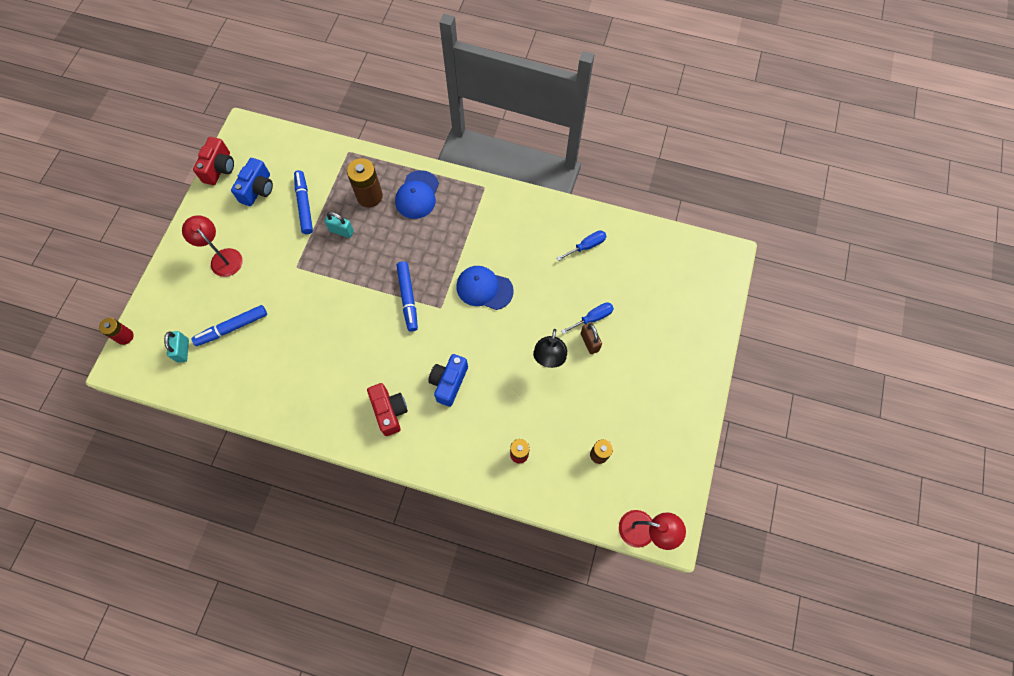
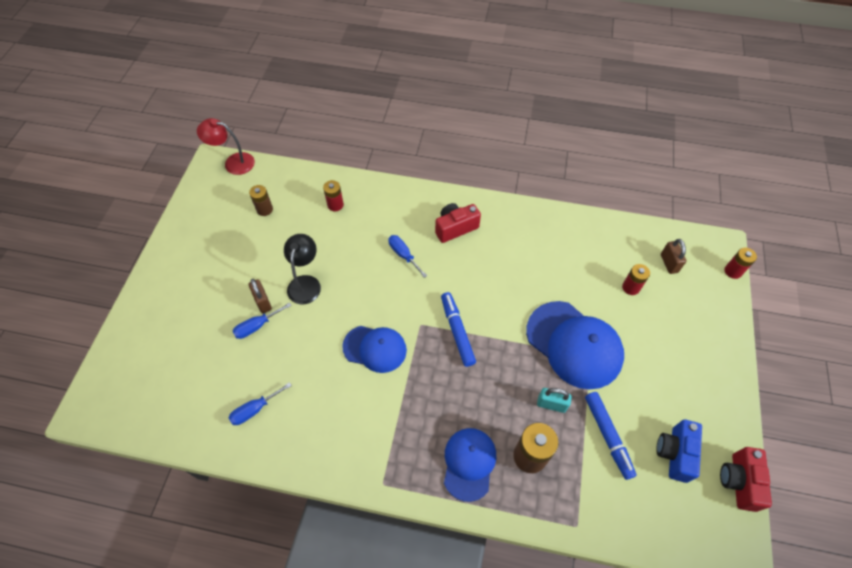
camera: 175 degrees right, 10 degrees down
turquoise padlock [164,331,189,363] -> brown padlock [661,239,686,274]
red lamp [182,215,243,277] -> none
blue marker [191,305,267,346] -> red battery [622,264,650,295]
red camera [367,383,408,436] -> red camera turned 90 degrees clockwise [435,203,481,243]
blue camera [428,354,468,407] -> blue screwdriver [388,235,427,278]
none -> blue cap [526,301,624,389]

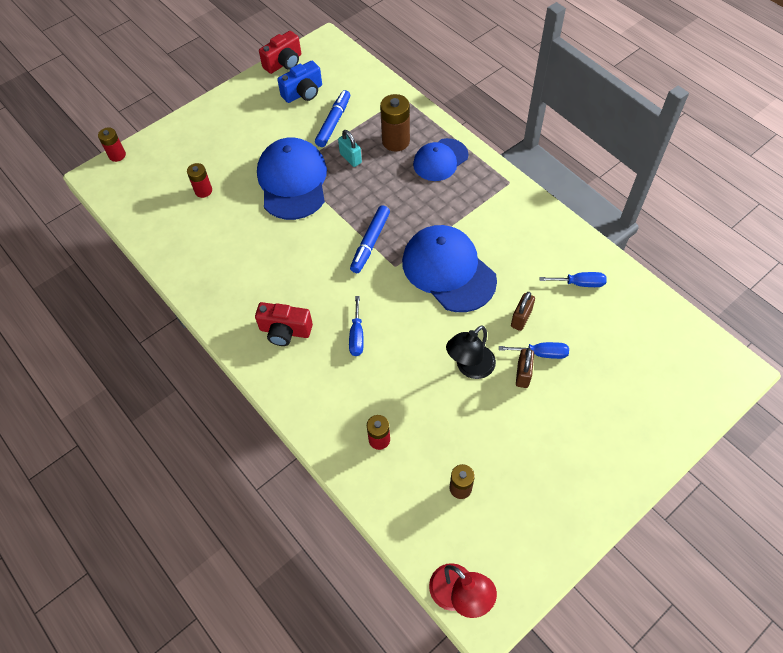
camera: 140 degrees left, 0 degrees up
blue cap [342,326,407,373] -> blue cap [402,225,497,312], size x1.59
brown padlock [661,239,686,274] -> brown padlock moved to [511,292,535,331]

